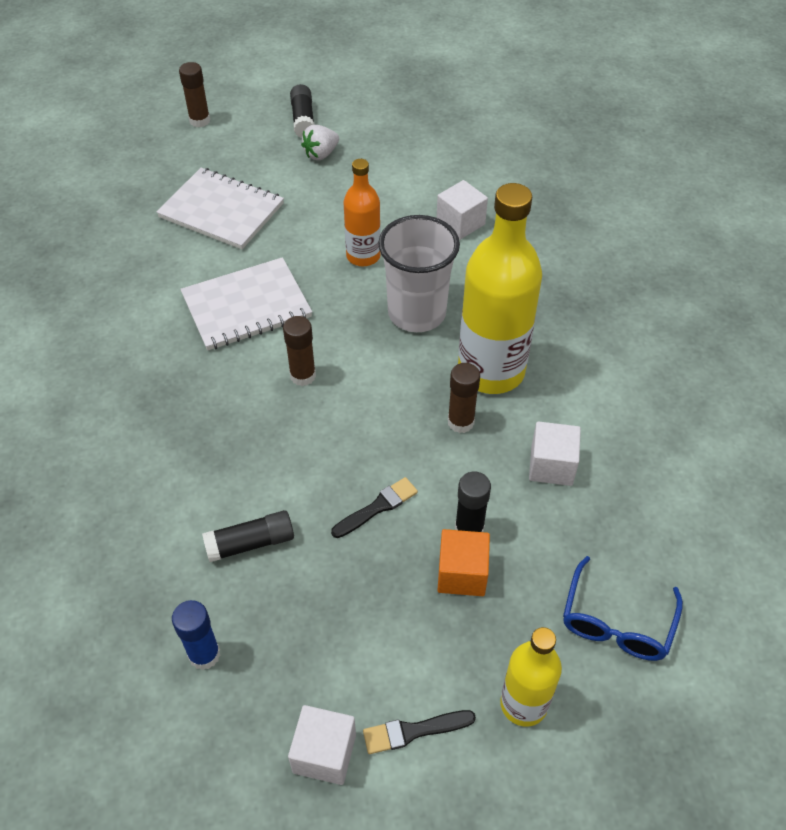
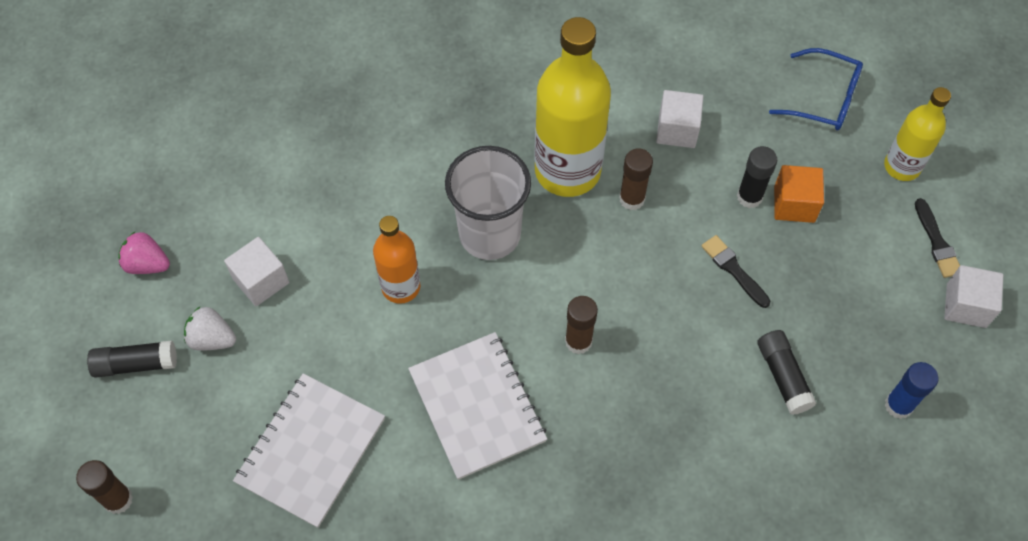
camera: 90 degrees left, 10 degrees up
white strawberry [301,125,339,160] -> white strawberry turned 150 degrees clockwise [184,306,236,350]
white cube [437,180,488,240] -> white cube moved to [224,237,289,306]
none -> pink strawberry [118,232,170,274]

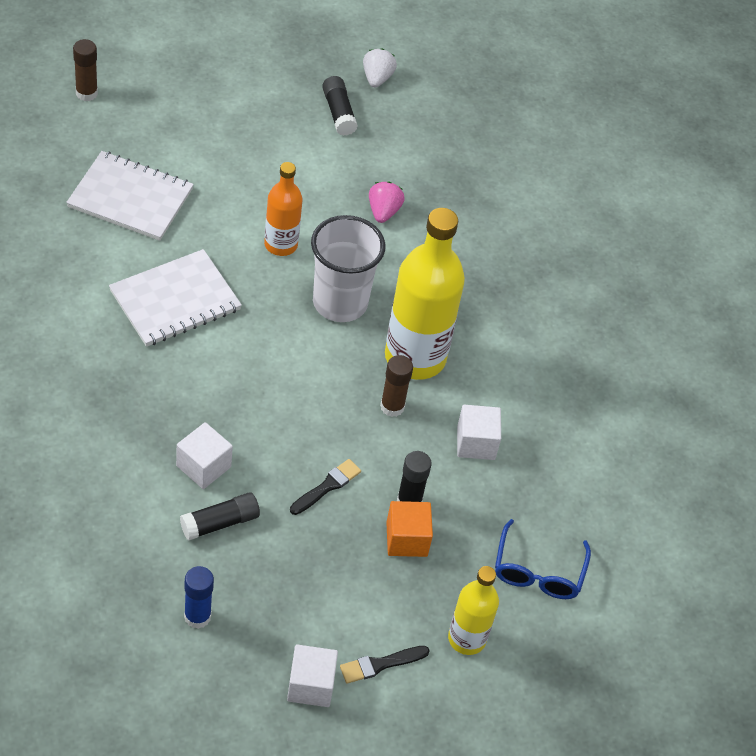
camera: 75 degrees right, 10 degrees down
black glue stick [87,340,177,378] -> black glue stick moved to [322,76,358,136]
pink strawberry [118,232,170,274] -> pink strawberry moved to [369,182,405,223]
white strawberry [184,306,236,350] -> white strawberry moved to [363,48,397,88]
white cube [224,237,289,306] -> white cube moved to [176,422,233,489]
brown glue stick [565,296,598,354] -> none

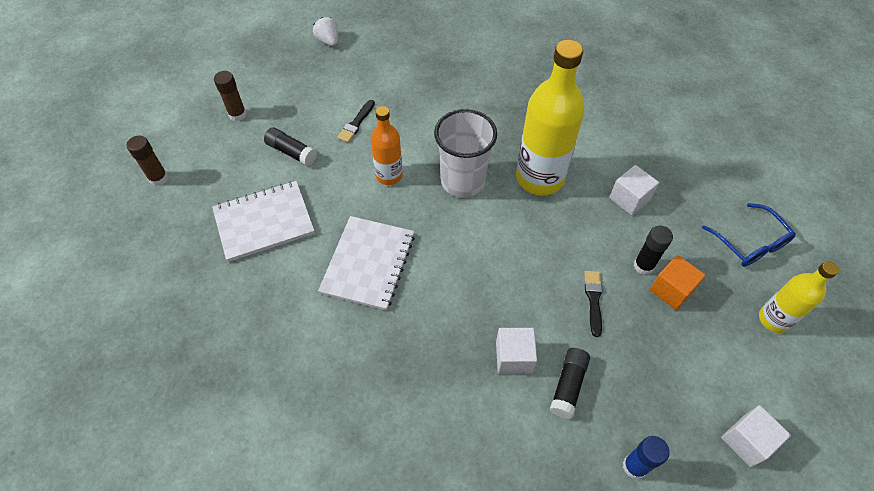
camera: 35 degrees left, 5 degrees up
black glue stick [322,76,358,136] -> black glue stick moved to [264,127,317,166]
black brush [340,646,430,684] -> black brush moved to [337,100,375,143]
pink strawberry [369,182,405,223] -> none
brown glue stick [380,355,413,417] -> brown glue stick moved to [214,71,246,121]

